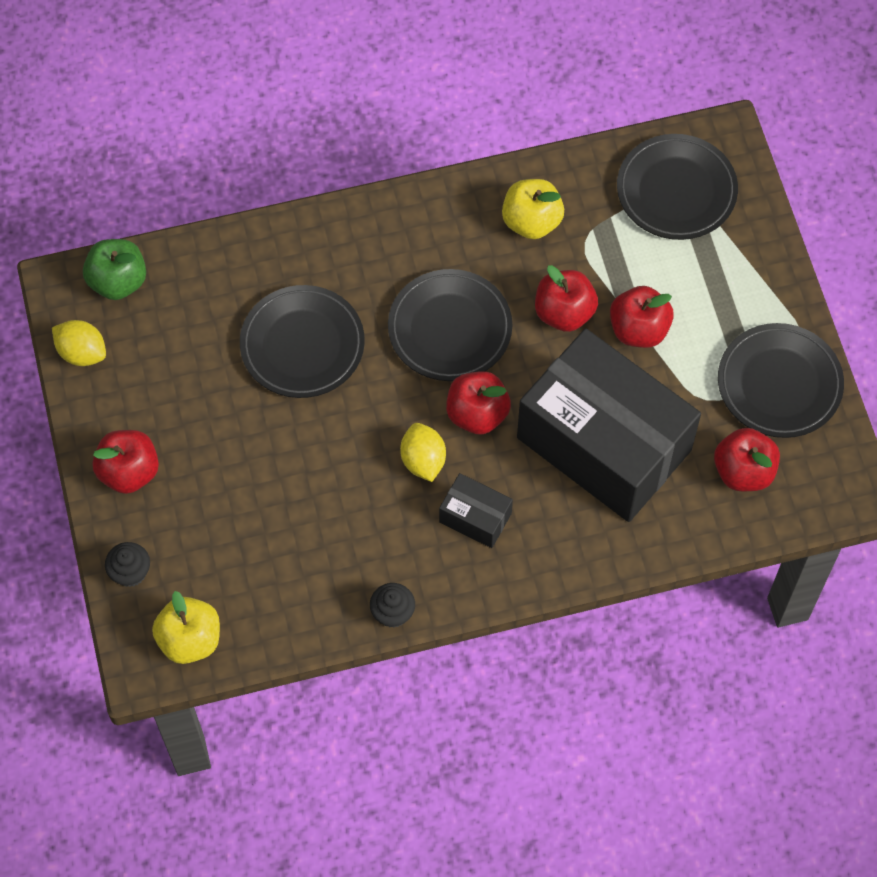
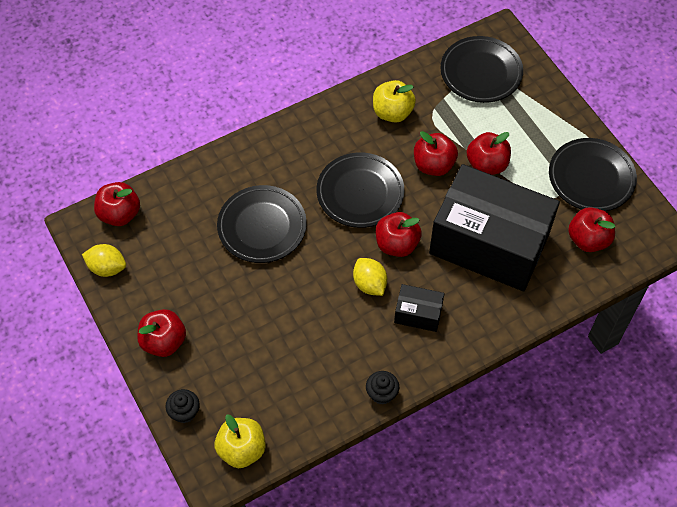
camera: 15 degrees left, 5 degrees down
green apple [83,239,146,300] -> red apple [94,182,140,226]

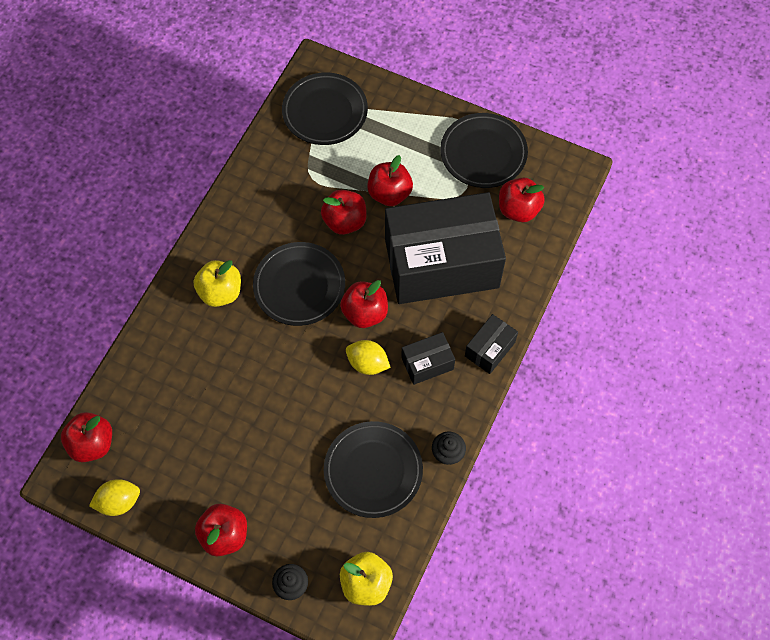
camera: 35 degrees left, 5 degrees up
black plate [217,185,307,263] -> black plate moved to [324,421,423,518]
yellow apple [373,80,416,123] -> yellow apple moved to [194,260,241,307]
none -> black box [465,314,518,374]

